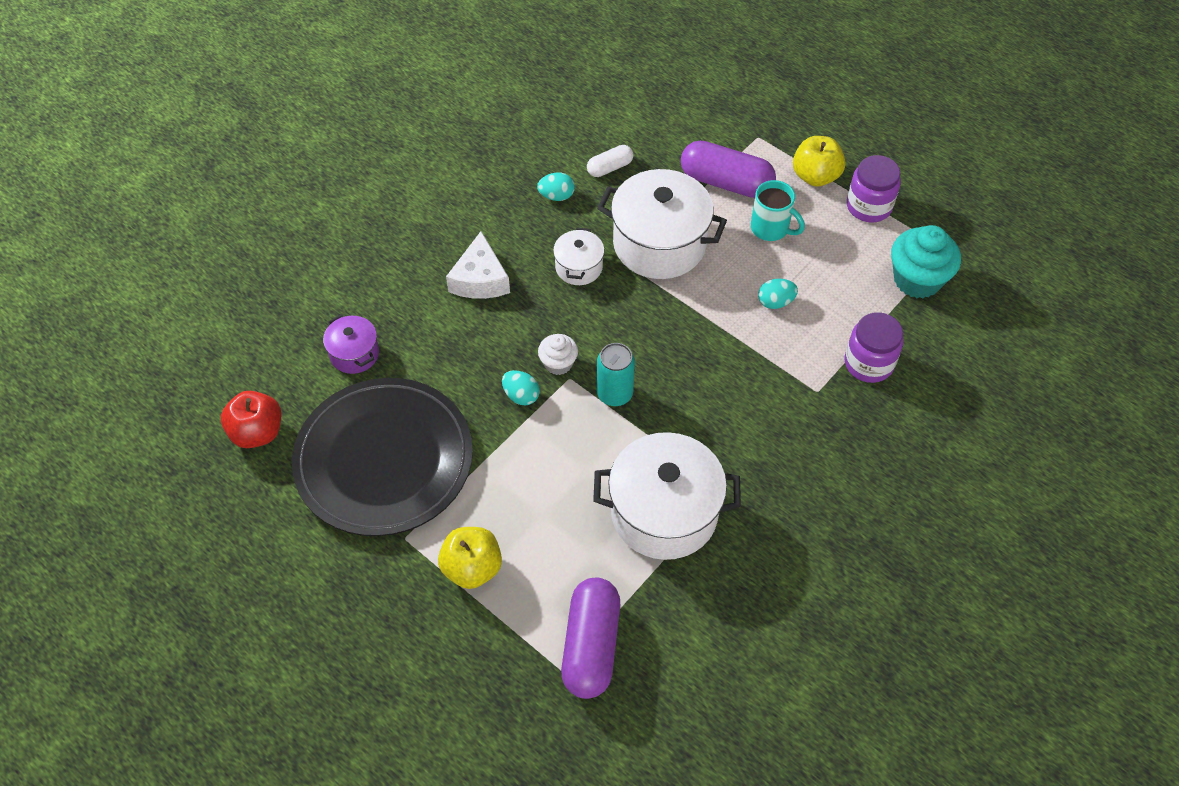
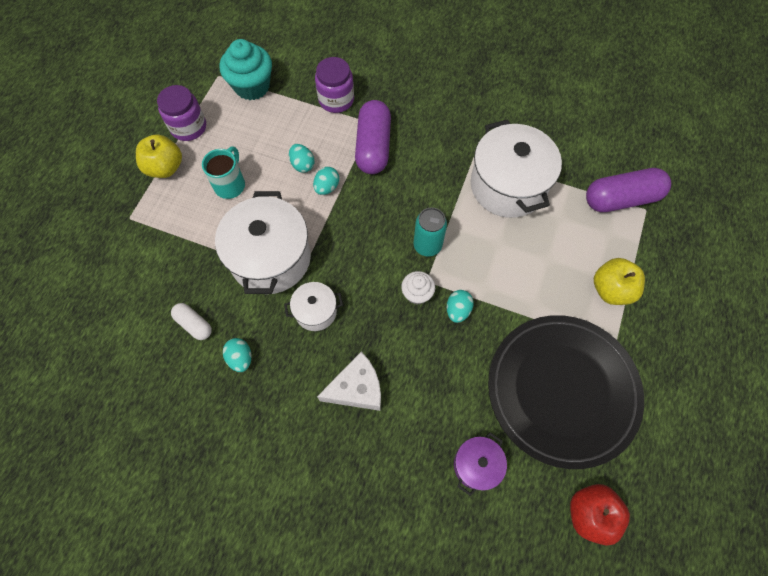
camera: 110 degrees left, 10 degrees up
purple capsule [681,141,776,198] -> purple capsule moved to [355,100,391,174]
none -> turquoise egg [313,167,339,195]

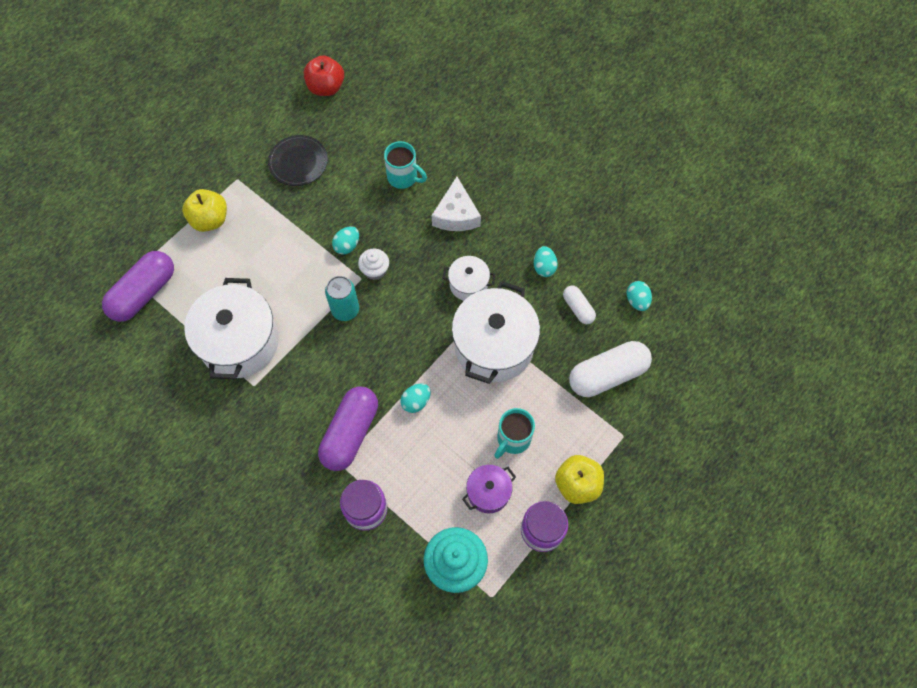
camera: 160 degrees left, 0 degrees up
turquoise egg [289,144,314,173] -> turquoise egg moved to [626,281,652,311]
white cheese [317,352,381,411] -> white cheese turned 90 degrees counterclockwise [432,177,481,231]
purple pot [454,432,507,496] -> purple pot moved to [462,465,516,514]
black plate [488,315,644,469] -> black plate [268,135,328,186], size x0.48
purple capsule [586,168,671,212] -> purple capsule turned 60 degrees counterclockwise [102,251,174,322]
none -> turquoise mug [384,141,427,189]
none -> white capsule [569,341,652,397]

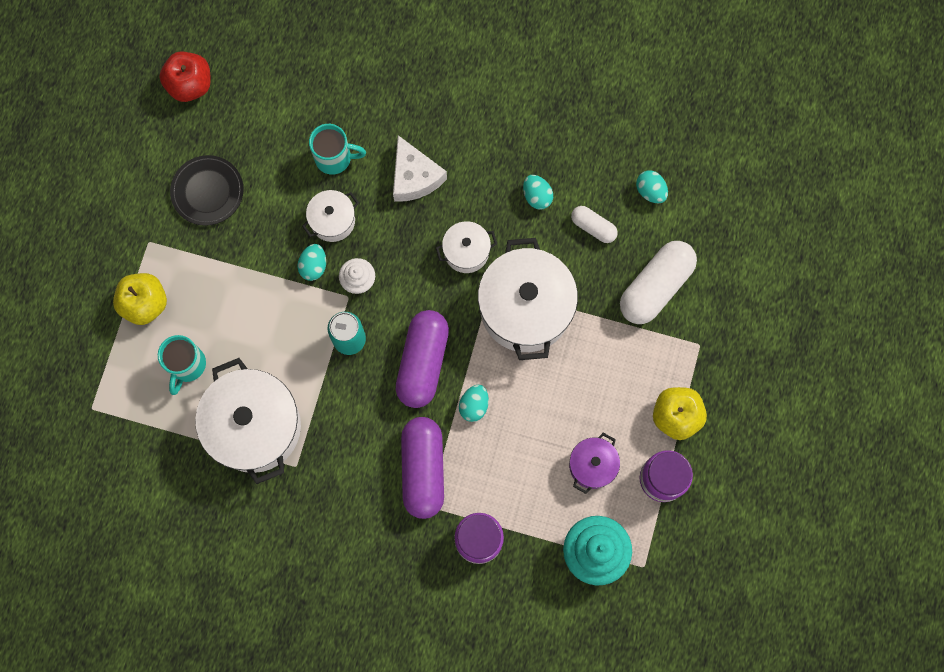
camera: 25 degrees left, 10 degrees up
purple capsule [102,251,174,322] -> purple capsule moved to [396,310,449,408]
turquoise mug [494,408,535,459] -> turquoise mug moved to [158,335,206,395]
none -> white pot [302,190,359,242]

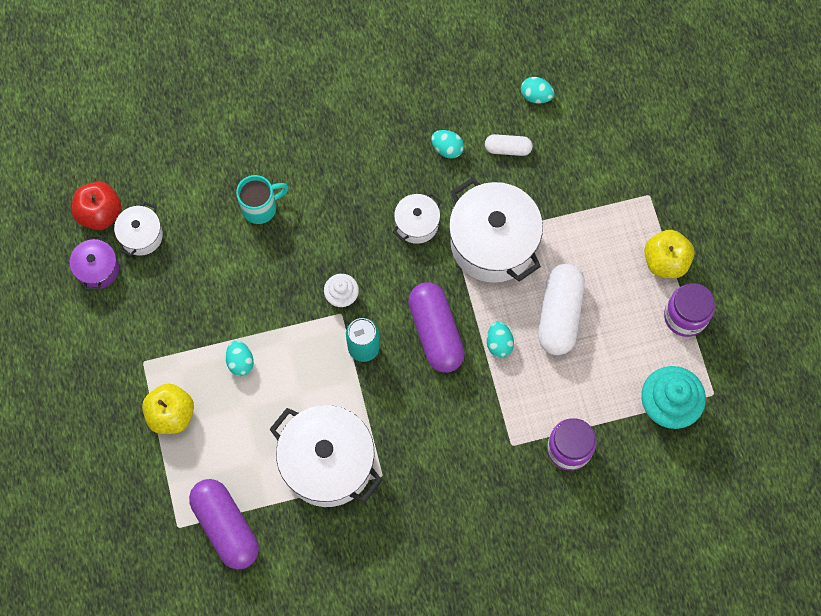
camera: 30 degrees left, 5 degrees down
turquoise mug [158,335,206,395] -> none
black plate [170,155,244,226] -> none
turquoise egg [298,244,326,281] -> turquoise egg moved to [226,340,254,376]
white pot [302,190,359,242] -> white pot moved to [114,202,163,256]
white cheese [393,135,447,202] -> none
purple capsule [401,417,444,519] -> purple capsule moved to [189,479,259,570]
purple pot [569,433,620,494] -> purple pot moved to [70,235,119,290]
white capsule [620,241,697,324] -> white capsule moved to [538,264,585,355]

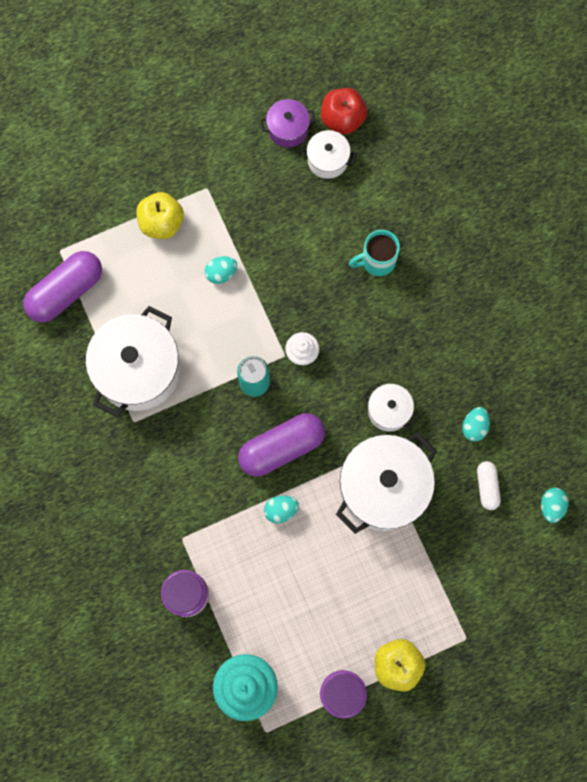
camera: 80 degrees right, 5 degrees up
turquoise mug [236,175,289,224] -> turquoise mug turned 105 degrees clockwise [349,230,400,276]
white capsule [538,264,585,355] -> none

